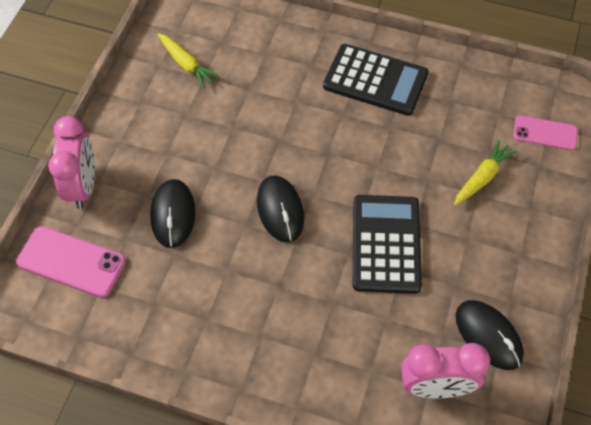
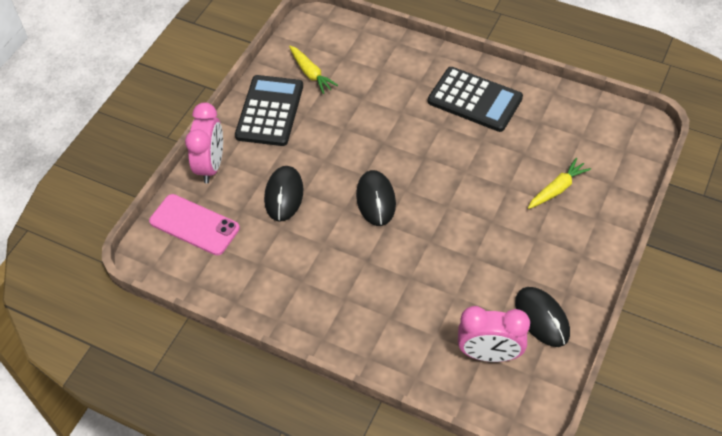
camera: 10 degrees right, 5 degrees down
black calculator [353,195,422,294] -> black calculator moved to [235,75,303,146]
pink phone [513,116,578,150] -> none

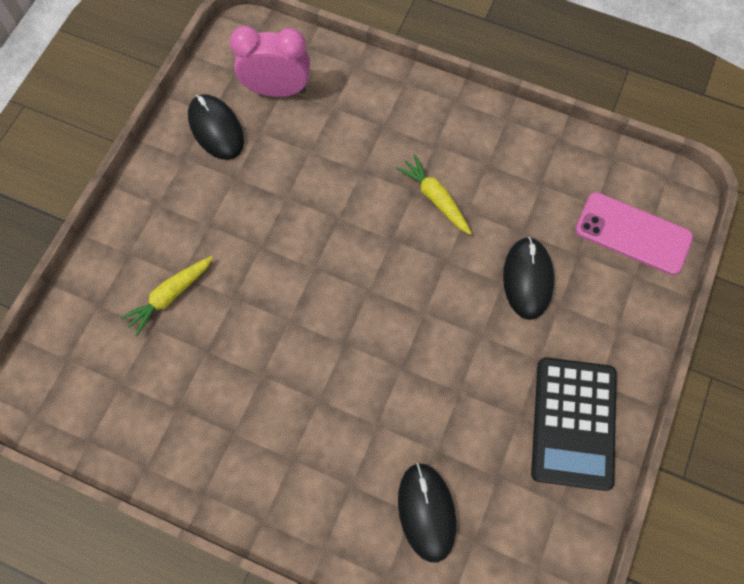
camera: 175 degrees right, 15 degrees up
pink clock [185,103,223,183] -> none
yellow carrot [289,46,338,94] -> yellow carrot moved to [396,154,472,235]
black mouse [356,170,396,226] -> black mouse moved to [398,463,456,563]
black calculator [428,67,523,132] -> none

